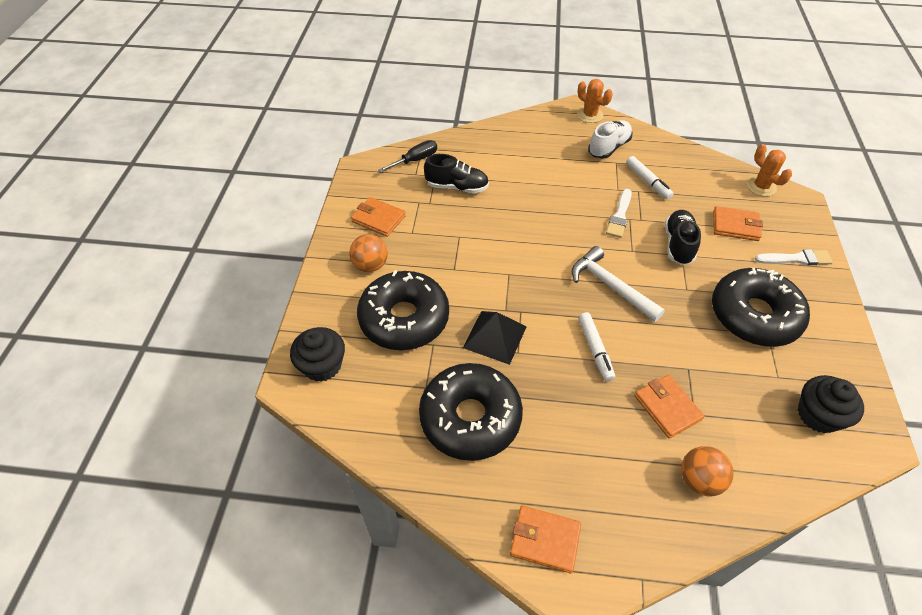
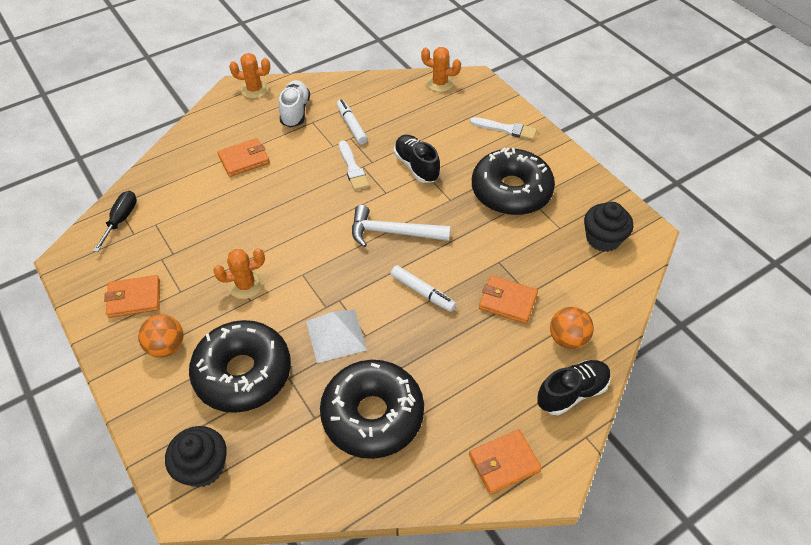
camera: 40 degrees left, 0 degrees up
black shoe [424,154,489,194] -> black shoe moved to [537,360,611,415]
black pyramid [463,311,527,365] -> white pyramid [306,309,367,363]
white marker [626,156,674,200] -> white marker turned 135 degrees counterclockwise [337,99,368,144]
orange wallet [713,206,763,241] -> orange wallet moved to [218,138,270,177]
white brush [755,249,833,265] -> white brush turned 60 degrees clockwise [470,117,537,140]
none -> orange cactus [213,248,265,299]

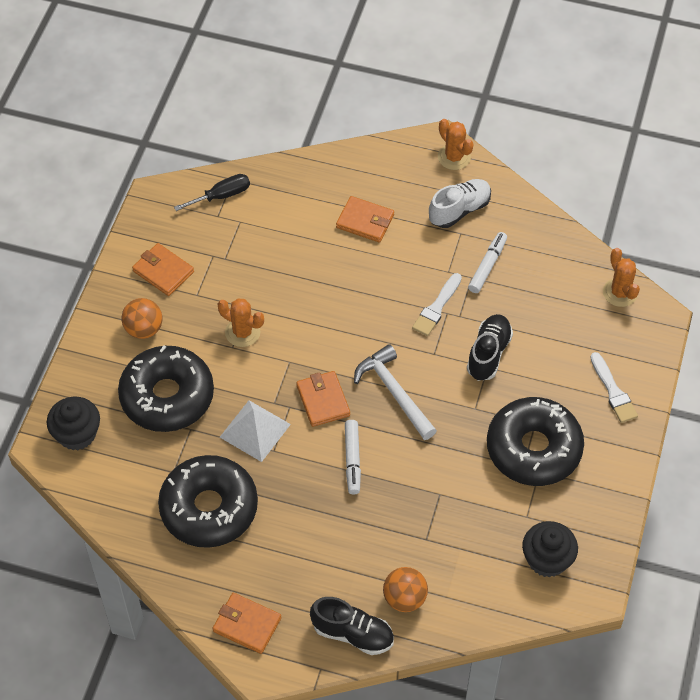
camera: 50 degrees right, 5 degrees up
orange wallet [479,276,538,324] -> orange wallet moved to [296,371,350,427]

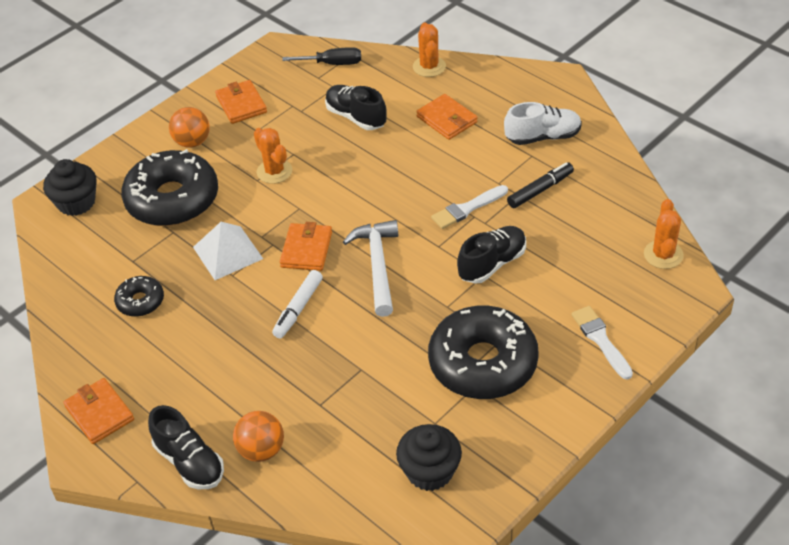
camera: 30 degrees right, 10 degrees down
black donut [158,455,258,548] -> black donut [114,276,164,317], size x0.48
orange cactus [438,119,474,170] -> orange cactus moved to [413,23,446,77]
white marker [468,232,507,293] -> black marker [507,162,574,208]
white brush [590,352,638,423] -> white brush turned 150 degrees clockwise [571,306,633,380]
none -> black shoe [325,85,387,130]

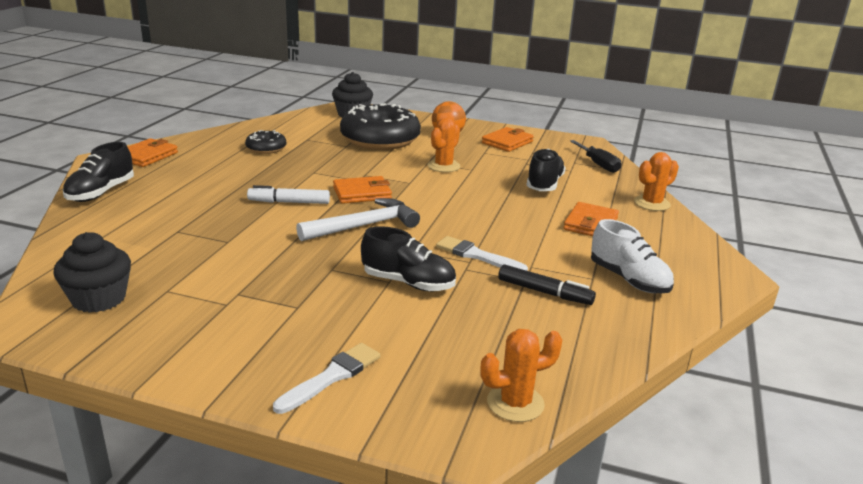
camera: 60 degrees right, 20 degrees down
white pyramid [193,222,263,280] -> none
orange ball [233,411,284,462] -> none
black donut [428,305,539,399] -> none

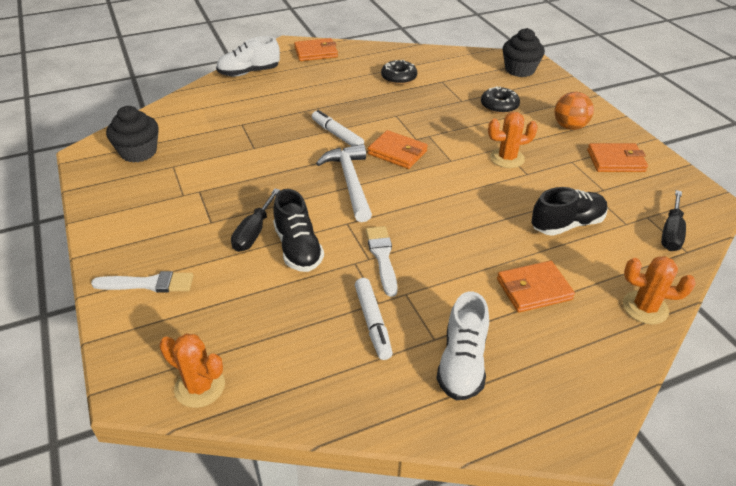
camera: 50 degrees right, 15 degrees up
black shoe [63,142,134,202] -> white shoe [216,36,280,76]
white hammer [296,198,420,241] -> white hammer turned 120 degrees counterclockwise [316,144,372,222]
black donut [340,103,421,150] -> black donut [481,86,520,114], size x0.48
black marker [498,264,596,305] -> white marker [355,278,393,360]
none -> black screwdriver [231,189,280,252]

